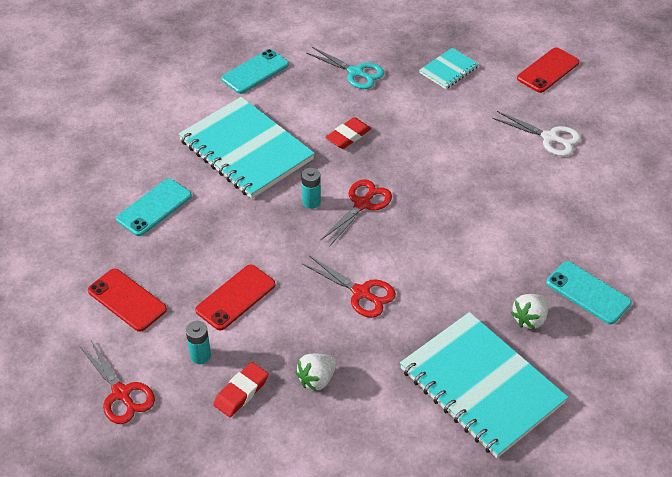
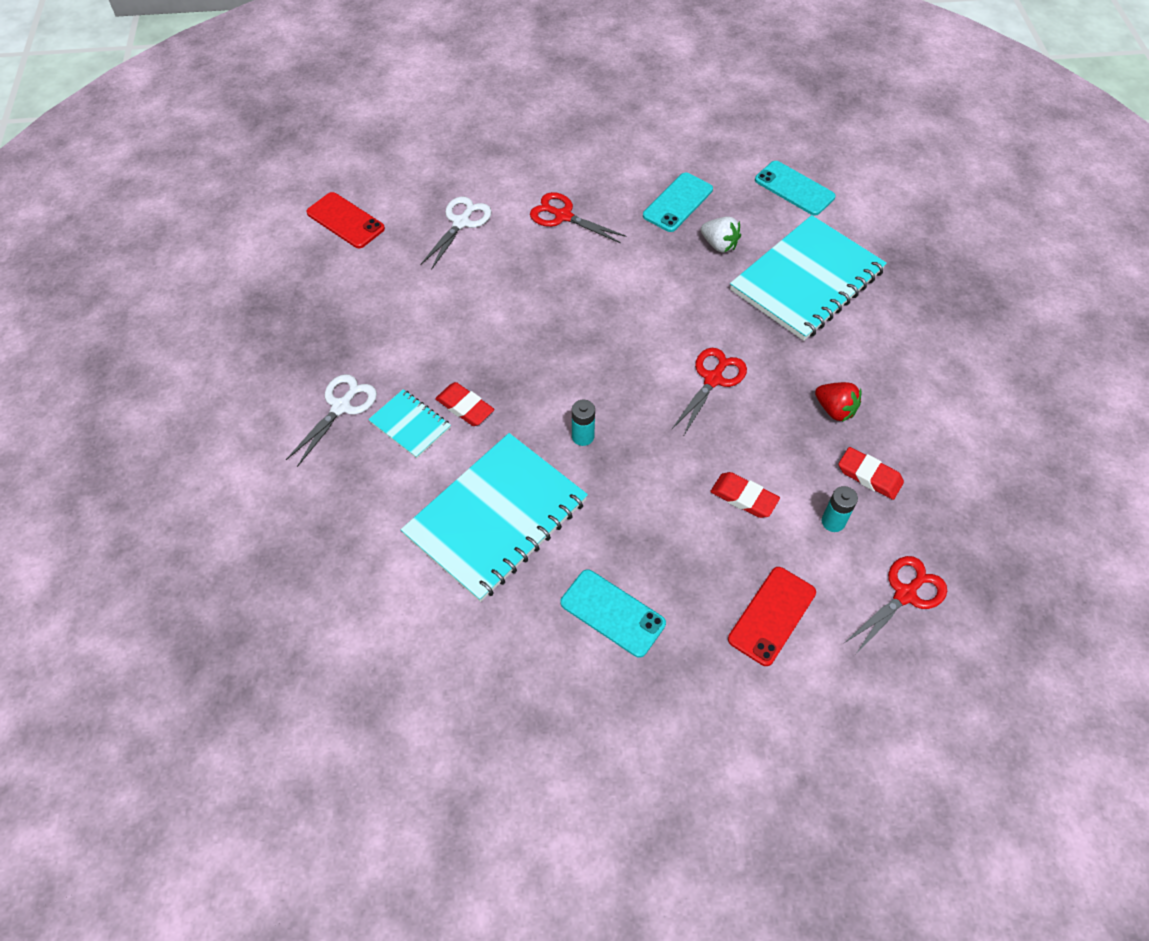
camera: 95 degrees left, 10 degrees up
red phone [195,265,275,330] -> red eraser [710,472,780,518]
turquoise phone [221,49,289,94] -> turquoise phone moved to [755,161,836,216]
white strawberry [295,354,337,392] -> red strawberry [815,382,861,422]
turquoise scissors [306,47,384,89] -> white scissors [286,374,377,467]
red scissors [320,179,392,246] -> red scissors moved to [530,192,627,243]
turquoise notebook [419,48,479,89] -> turquoise notebook moved to [368,389,451,458]

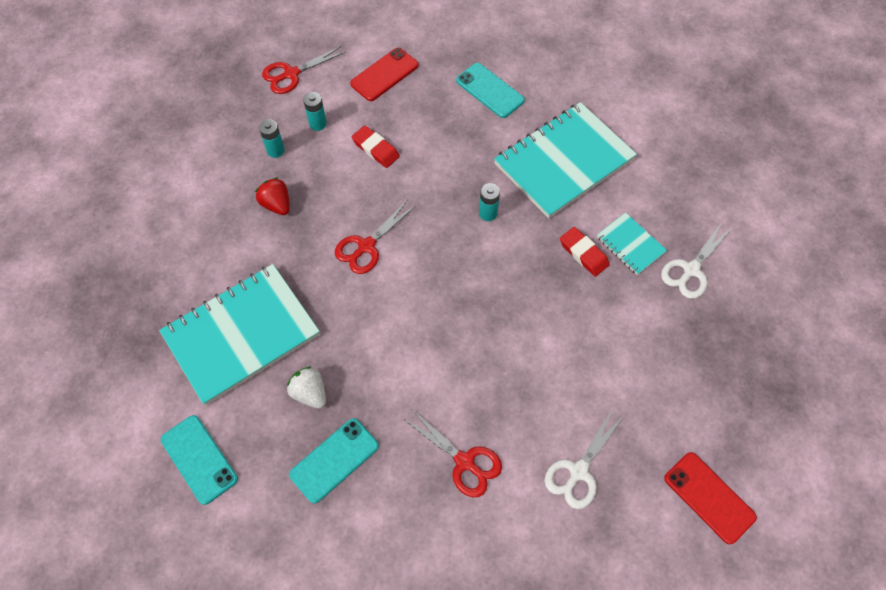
camera: 170 degrees left, 5 degrees up
red eraser [839,447,904,500] -> turquoise battery [259,119,285,158]

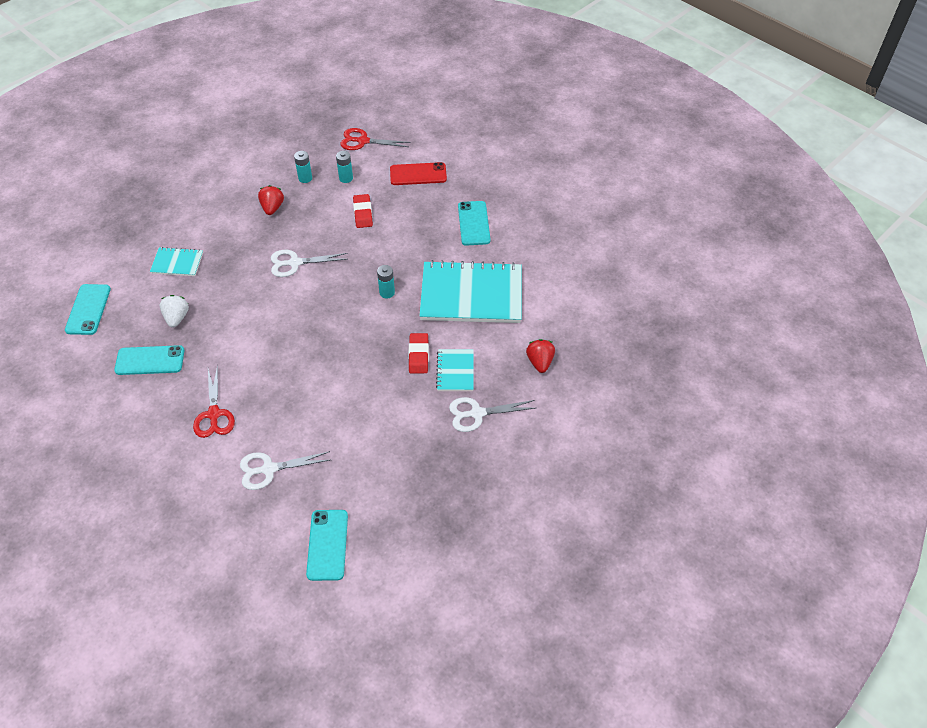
camera: 40 degrees right, 10 degrees down
turquoise notebook [159,264,320,405] -> turquoise notebook [150,247,203,276], size x0.47
red scissors [335,201,416,274] -> white scissors [271,250,348,277]
red phone [664,452,757,544] -> turquoise phone [306,510,348,581]
none -> red strawberry [526,339,555,373]

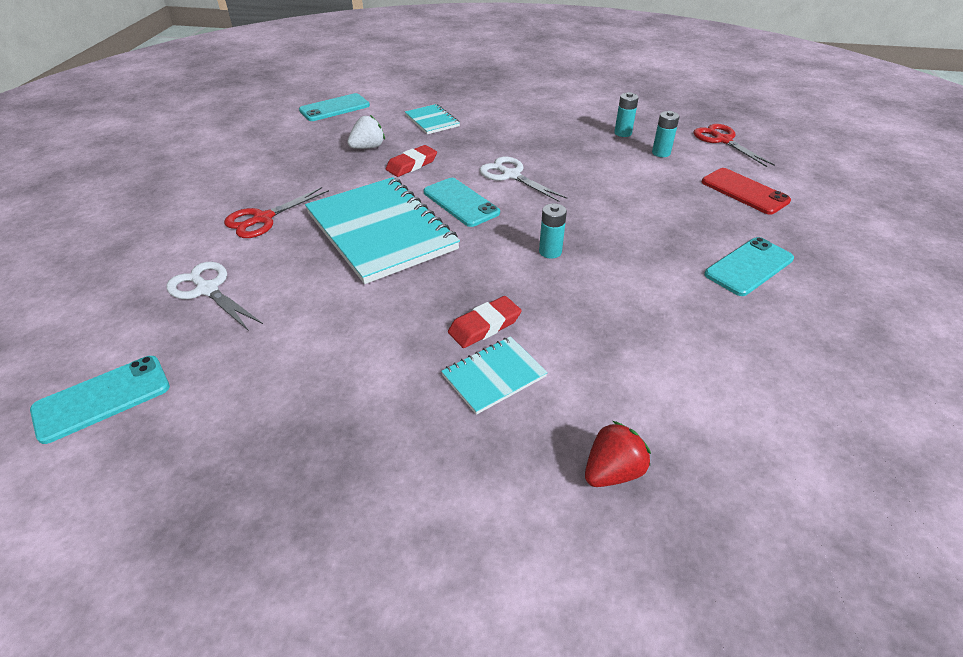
camera: 55 degrees right, 10 degrees down
turquoise phone [114,345,185,375] -> turquoise phone moved to [424,178,500,227]
red strawberry [258,185,284,215] -> none
red eraser [353,194,373,228] -> red eraser moved to [386,145,437,177]
turquoise notebook [419,260,522,323] -> turquoise notebook moved to [305,177,460,284]
white scissors [449,397,535,432] -> none

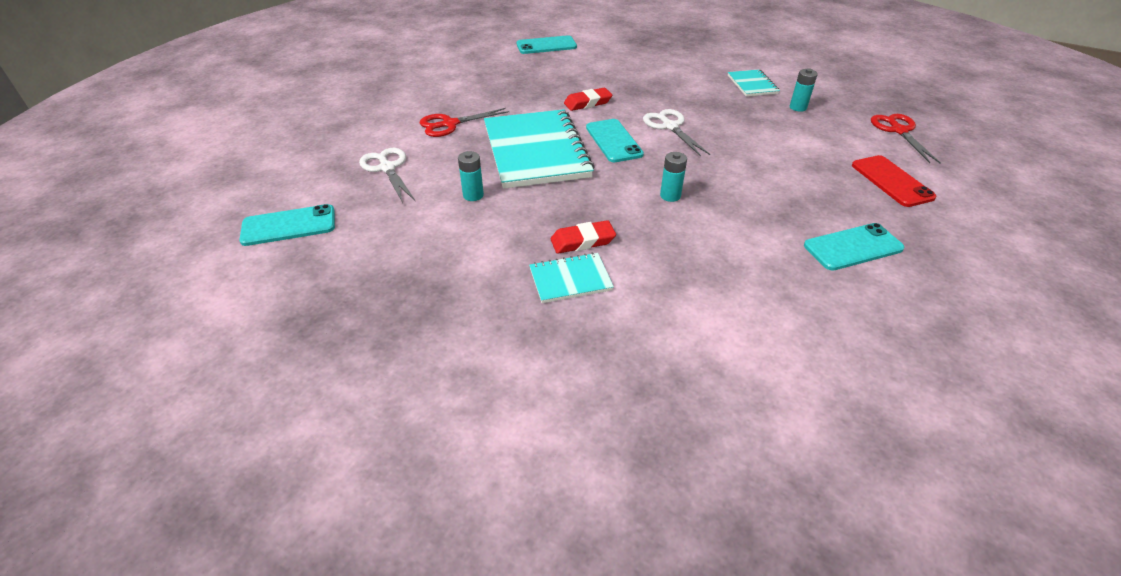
camera: 20 degrees right, 0 degrees up
white strawberry [347,115,385,149] -> none
turquoise notebook [405,104,460,134] -> turquoise notebook moved to [728,69,780,96]
red strawberry [585,421,651,487] -> none
turquoise battery [652,111,679,157] -> turquoise battery moved to [458,151,484,201]

